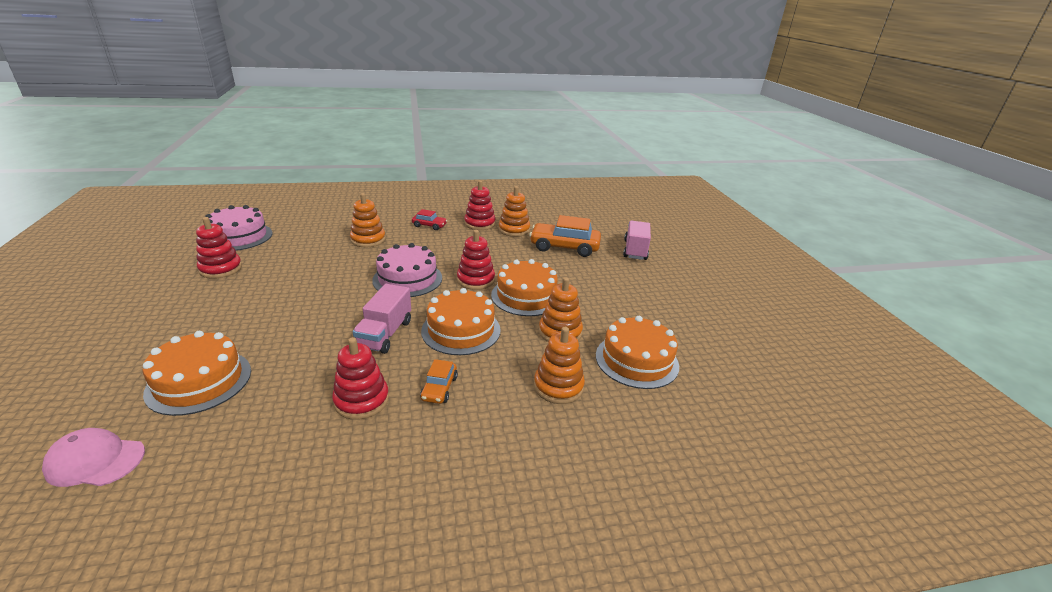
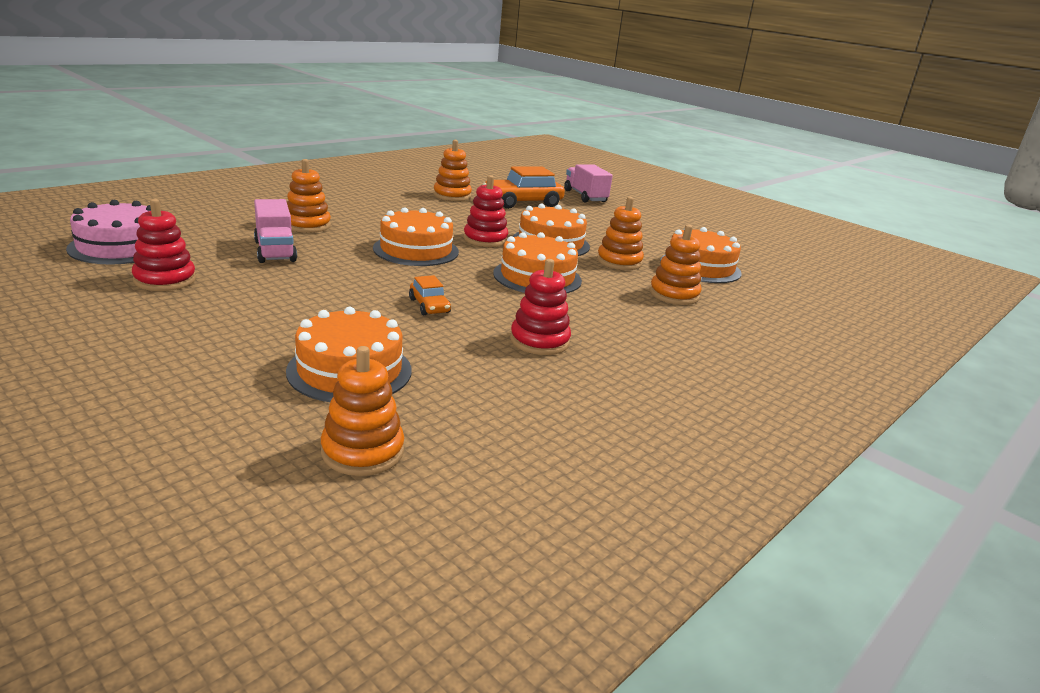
camera: 35 degrees left, 5 degrees down
pink cap [42,428,145,487] -> orange stacking toy [321,346,404,476]
pink truck [353,284,411,354] -> pink truck moved to [254,199,297,263]
pink cake [372,243,442,297] -> orange cake [373,207,459,266]
red car [412,209,447,230] -> none
orange car [420,359,458,404] -> orange car moved to [409,275,451,315]
red stacking toy [464,180,496,230] -> none

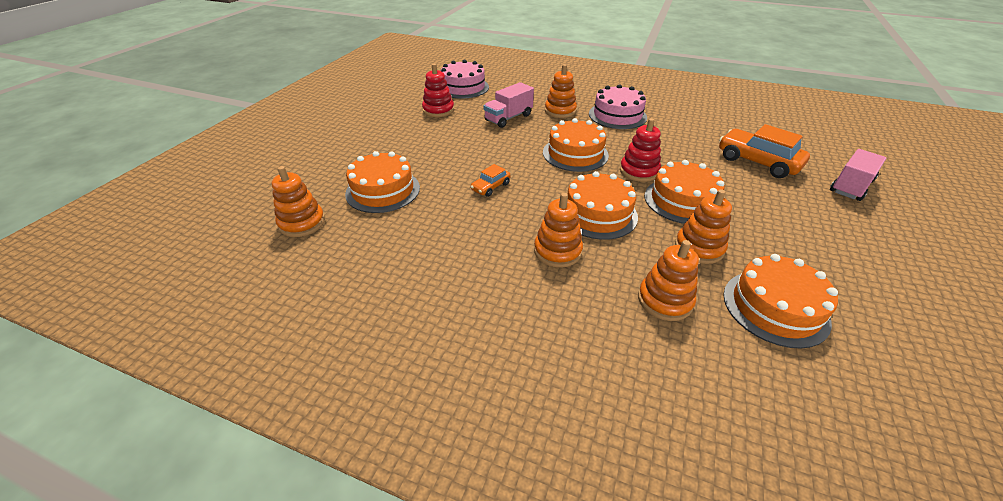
camera: 70 degrees right, 15 degrees up
orange stacking toy [433,140,472,201] -> orange stacking toy moved to [534,193,583,268]
red stacking toy [510,259,571,355] -> none
none -> pink cake [589,84,647,129]

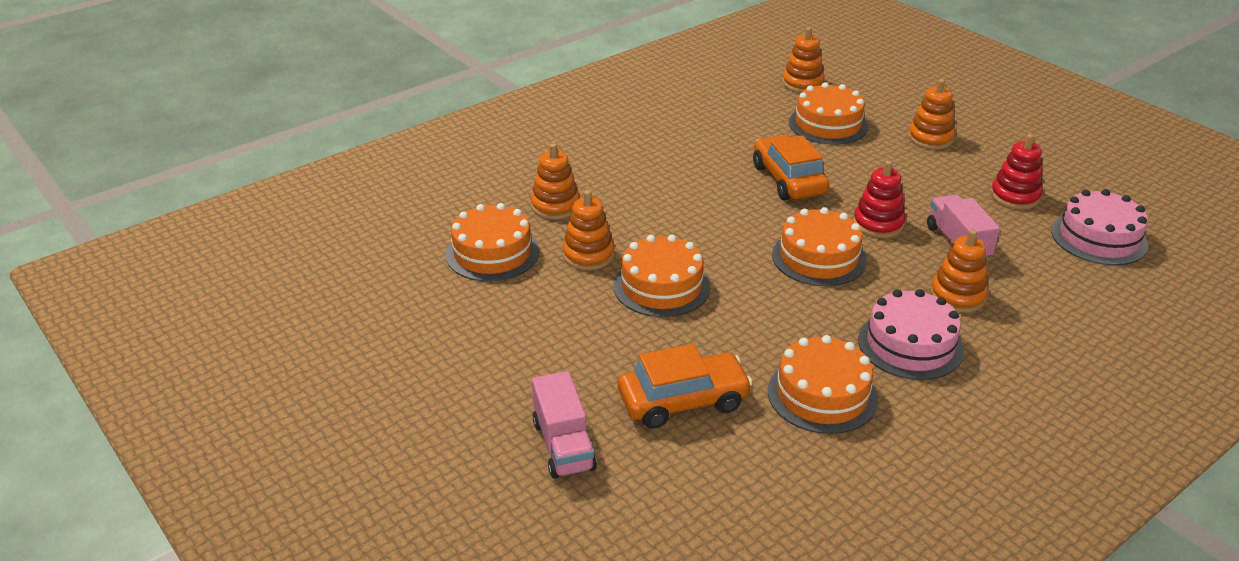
camera: 120 degrees right, 5 degrees down
orange car [470,164,511,197] -> orange car [753,135,829,200], size x1.96
orange stacking toy [534,193,583,268] -> orange stacking toy moved to [908,79,955,150]
orange cake [568,171,638,240] -> orange cake moved to [768,335,878,434]
red stacking toy [620,118,661,182] -> red stacking toy moved to [853,160,905,238]

